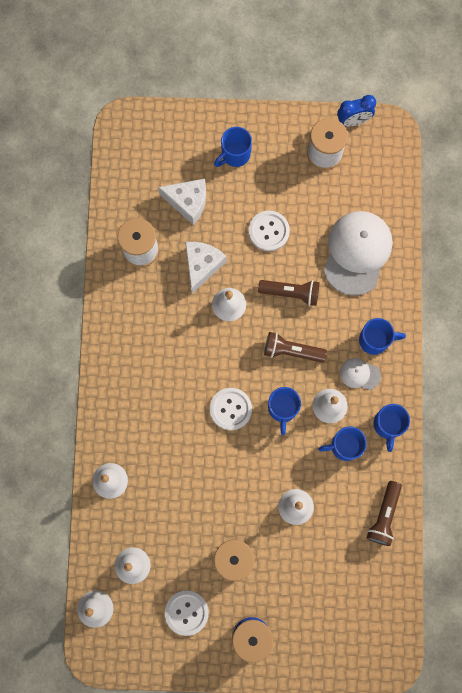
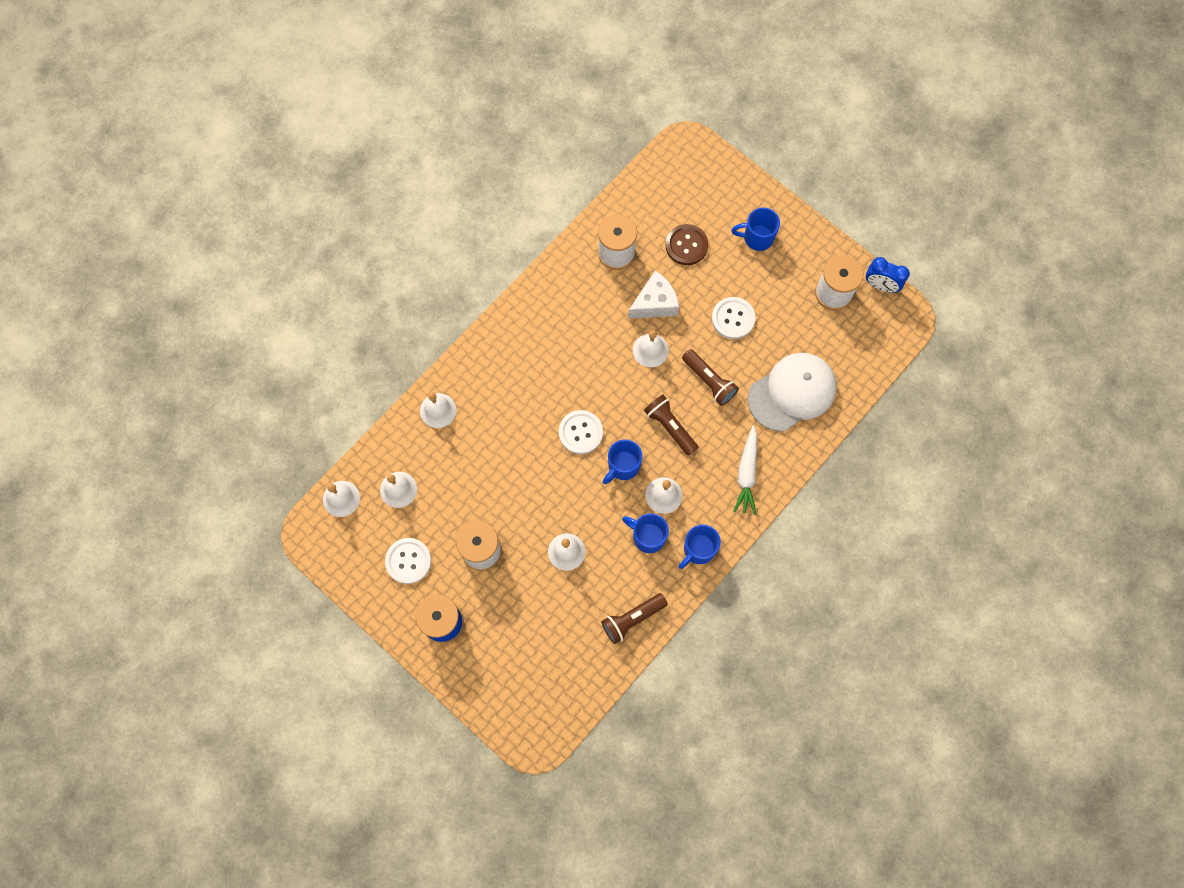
camera: 40 degrees right, 5 degrees down
white cheese [158,179,206,225] -> brown button [666,224,708,265]
white cap [340,358,381,390] -> none
blue mug [359,318,406,355] -> white carrot [733,426,757,515]

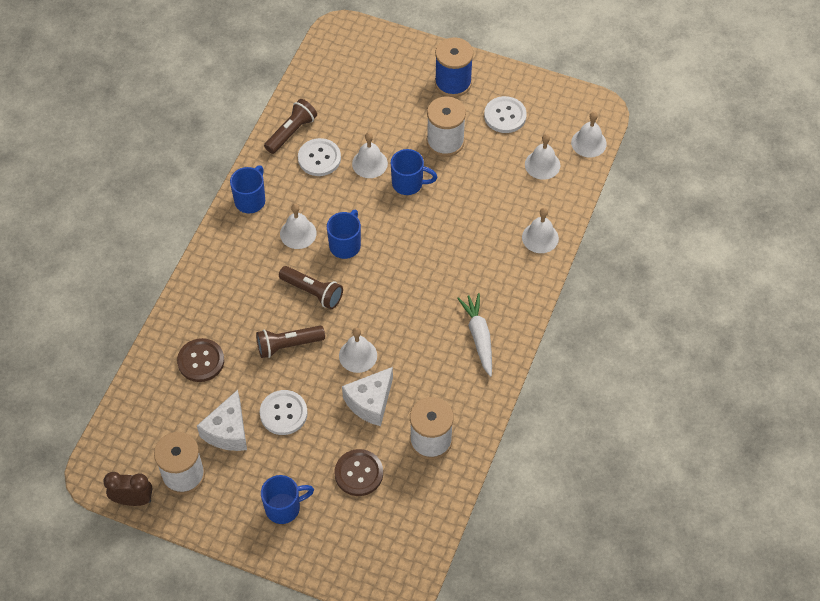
camera: 160 degrees right, 15 degrees down
white button [559,410,603,454] -> white button moved to [298,138,341,176]
blue mug [622,513,669,553] -> blue mug moved to [391,149,437,195]
brown flashlight [682,349,739,406] -> brown flashlight turned 45 degrees counterclockwise [256,325,325,358]
white carrot [733,426,757,515] -> white carrot moved to [457,293,492,377]
white cap [748,353,837,432] -> brown button [177,338,224,382]
blue clock [866,257,910,293] -> brown clock [104,472,153,506]
none -> white cheese [197,390,247,451]

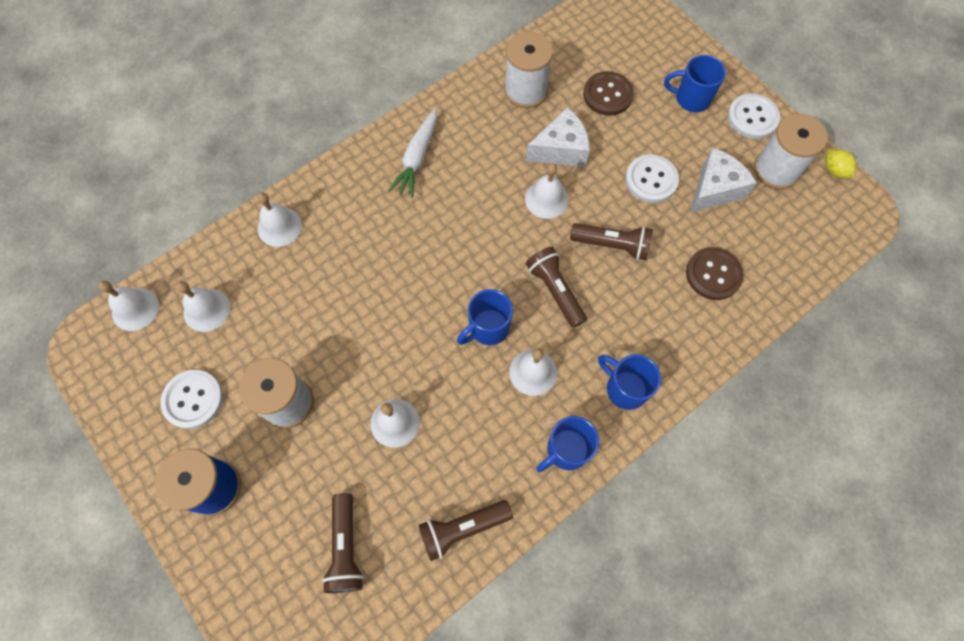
camera: 150 degrees left, 10 degrees up
brown clock [104,472,153,506] -> yellow lemon [826,150,856,178]
white button [298,138,341,176] -> white button moved to [727,94,780,139]
blue mug [391,149,437,195] -> blue mug moved to [598,354,661,410]
none -> brown flashlight [322,493,364,593]

